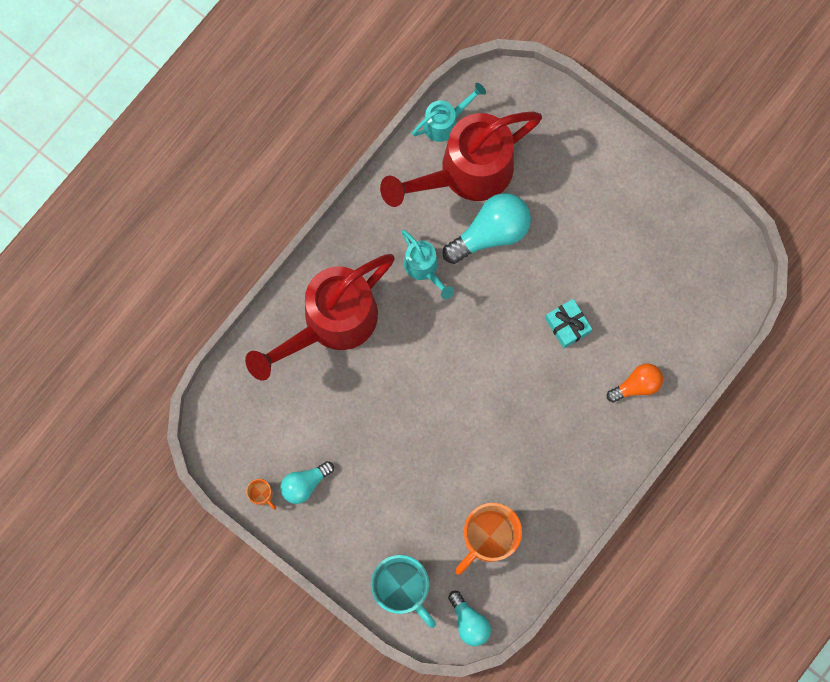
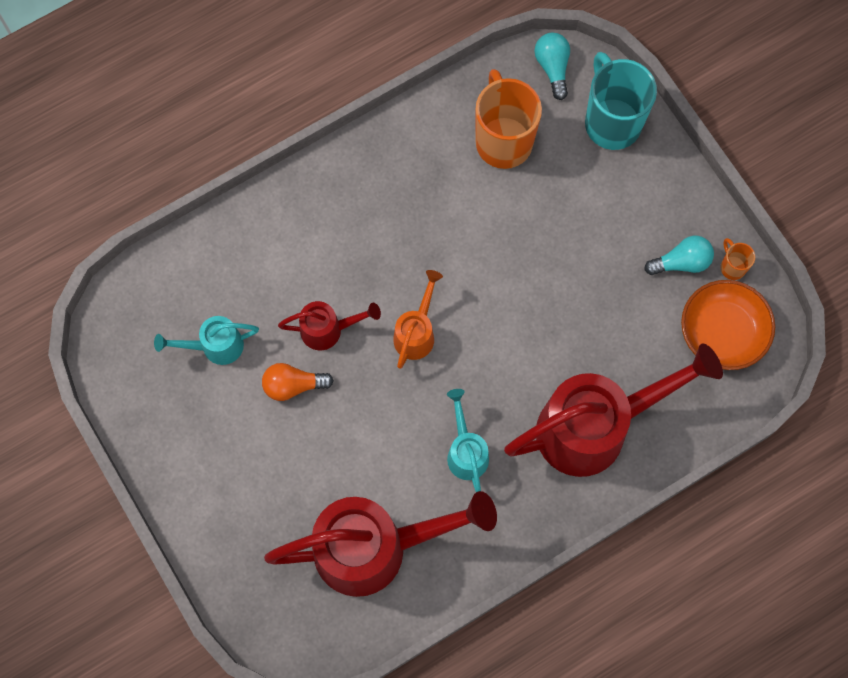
camera: 160 degrees left, 5 degrees down
turquoise watering can [412,83,486,142] -> turquoise watering can moved to [154,316,259,365]
turquoise light bulb [443,193,531,264] -> none
orange mug [455,503,522,575] -> orange mug turned 75 degrees counterclockwise [476,69,542,169]
turquoise gift [545,299,592,348] -> red watering can [278,301,381,350]
orange light bulb [607,363,663,403] -> orange light bulb moved to [262,363,334,401]
none -> orange watering can [393,270,443,369]
none -> orange bowl [681,280,775,370]

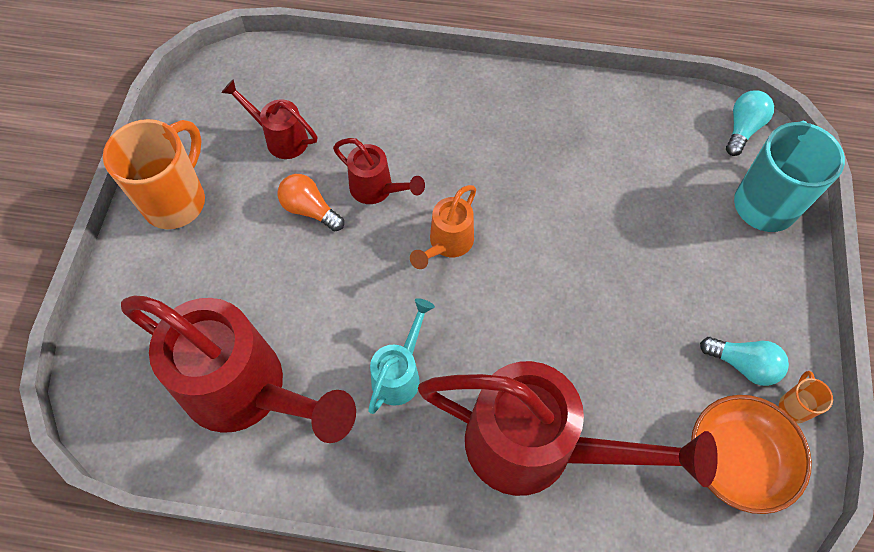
camera: 40 degrees right, 10 degrees down
turquoise watering can [154,316,259,365] -> red watering can [221,79,317,159]
orange watering can [393,270,443,369] -> orange watering can turned 150 degrees clockwise [410,185,476,269]
orange mug [476,69,542,169] -> orange mug moved to [103,119,205,229]

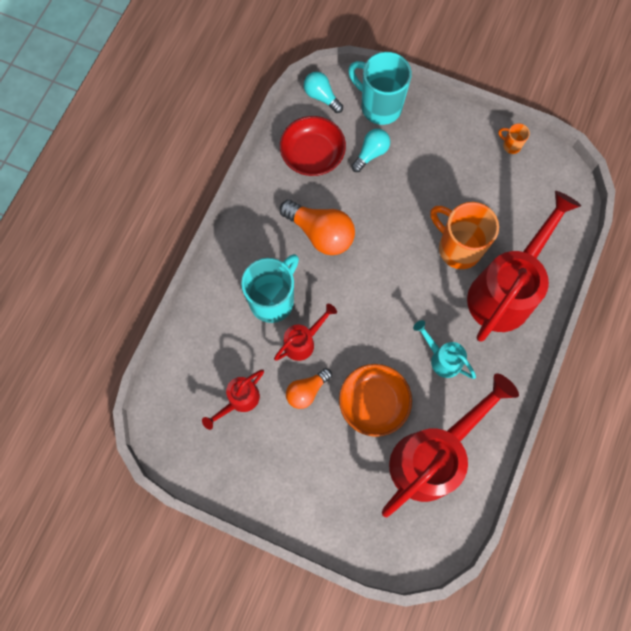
camera: 75 degrees left, 10 degrees up
orange mug [103,119,205,229] -> orange mug moved to [430,202,499,269]
orange watering can [410,185,476,269] -> none
orange bowl [691,395,812,514] -> orange bowl moved to [339,364,412,437]
turquoise light bulb [700,337,789,386] -> turquoise light bulb moved to [351,129,390,172]
none -> turquoise mug [241,254,299,323]
none -> red bowl [280,116,346,176]
none -> orange light bulb [280,200,355,255]

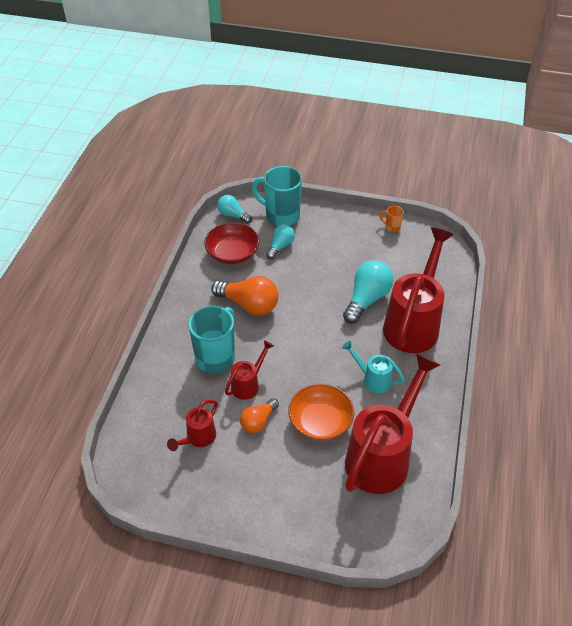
camera: 10 degrees left, 25 degrees down
orange mug [430,202,499,269] -> turquoise light bulb [343,261,393,324]

